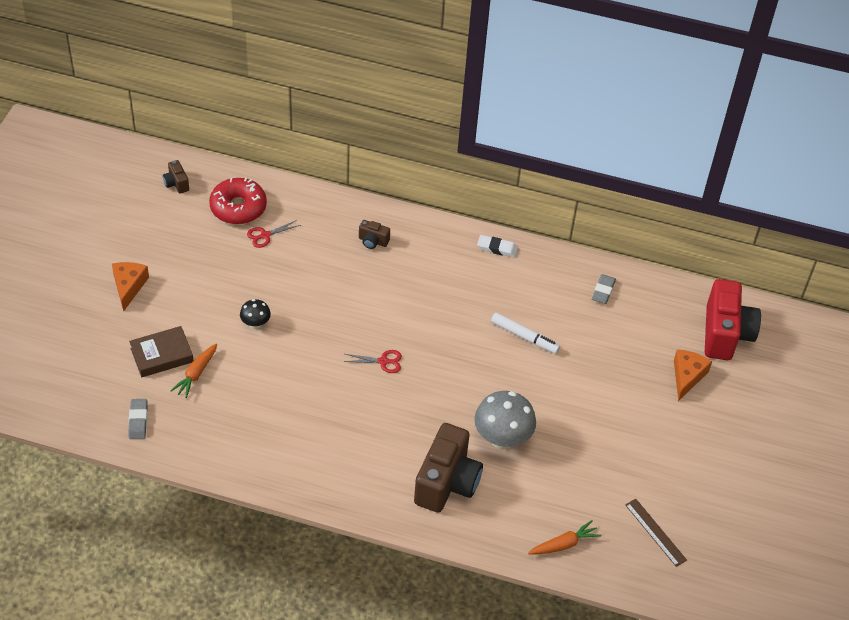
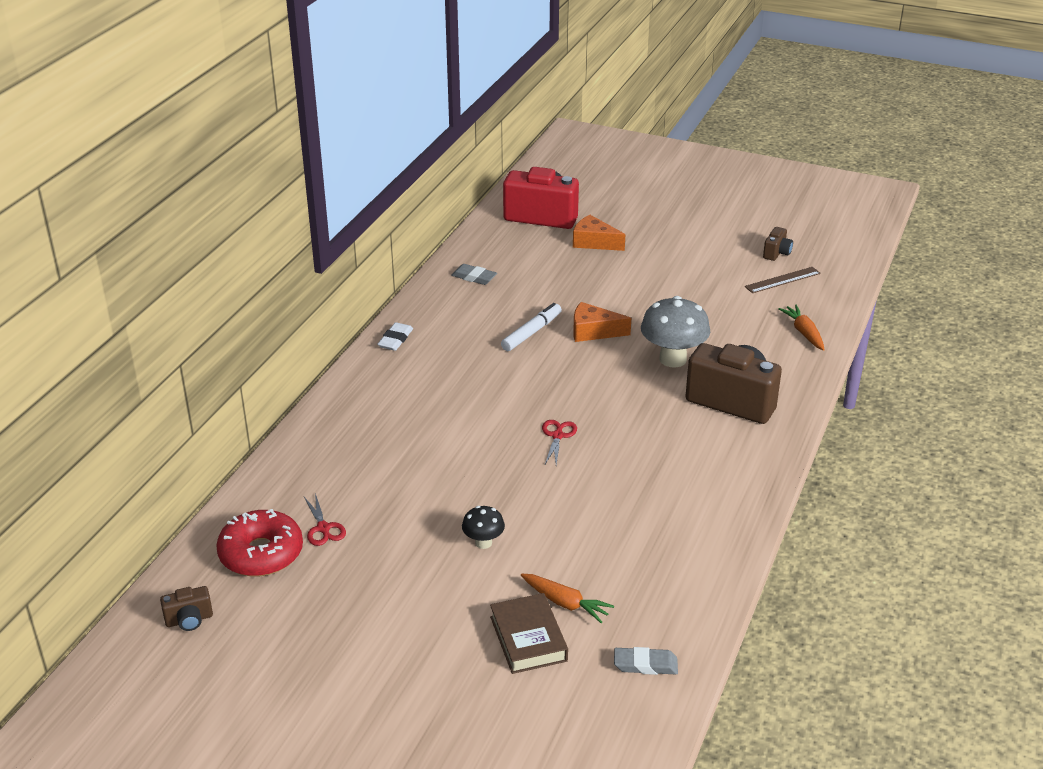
camera: 80 degrees left, 15 degrees down
orange cheese [112,262,149,312] -> orange cheese moved to [573,302,631,342]
brown camera [359,220,390,249] -> brown camera moved to [763,227,793,261]

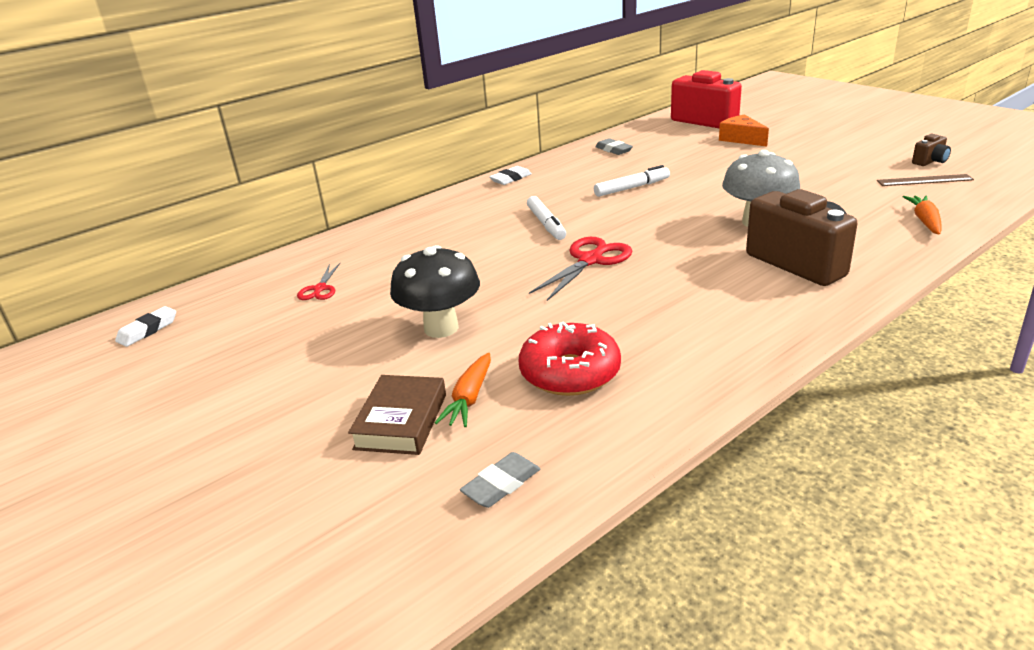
camera: 30 degrees right, 5 degrees down
brown camera [160,586,213,631] -> white eraser [115,306,176,347]
red donut [216,509,303,576] -> red donut moved to [519,321,621,396]
black mushroom [462,506,505,549] -> black mushroom [390,245,480,338], size x1.90
orange carrot [521,574,614,623] -> orange carrot turned 45 degrees clockwise [435,353,491,427]
red scissors [542,420,577,465] -> red scissors [529,237,632,301], size x1.74
orange cheese [573,302,631,342] -> none
grey eraser [614,647,678,675] -> grey eraser turned 75 degrees counterclockwise [460,452,540,508]
none -> white marker [527,196,566,240]

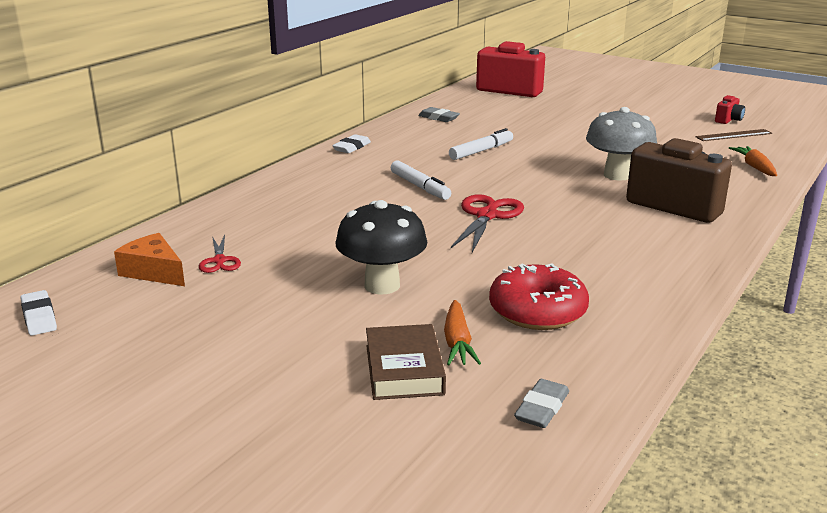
camera: 20 degrees left, 5 degrees down
white eraser [115,306,176,347] -> white eraser turned 45 degrees counterclockwise [21,290,57,336]
orange cheese [719,114,769,147] -> orange cheese moved to [114,233,185,286]
brown camera [912,134,951,166] -> red camera [715,95,745,124]

